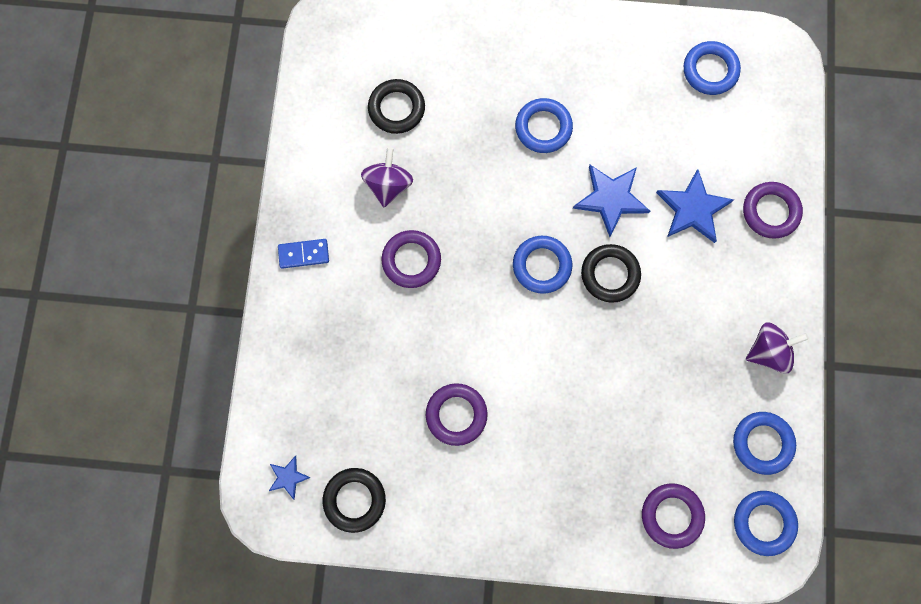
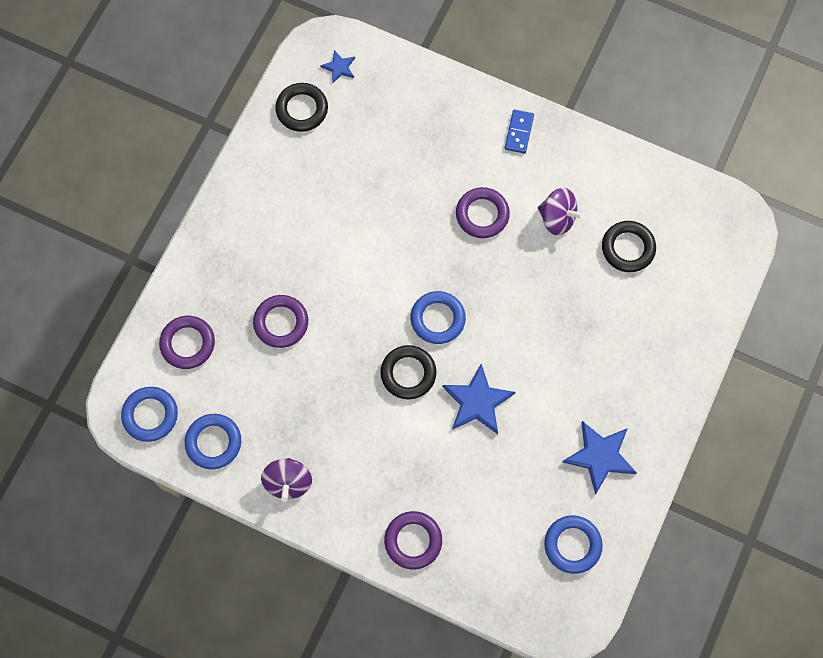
camera: 110 degrees right, 5 degrees down
purple ring [426,383,488,446] -> purple ring moved to [253,295,308,348]
blue ring [515,98,573,153] -> none
blue star [656,169,734,243] -> blue star moved to [562,421,637,495]

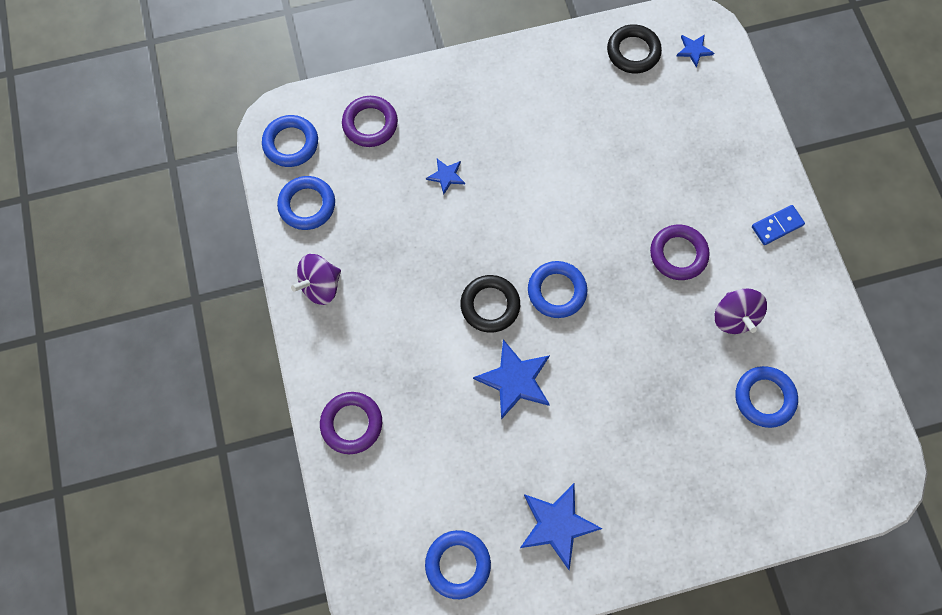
camera: 50 degrees right, 0 degrees up
purple ring [253,295,308,348] -> blue star [426,159,465,195]
black ring [602,221,656,272] -> blue ring [735,366,798,428]

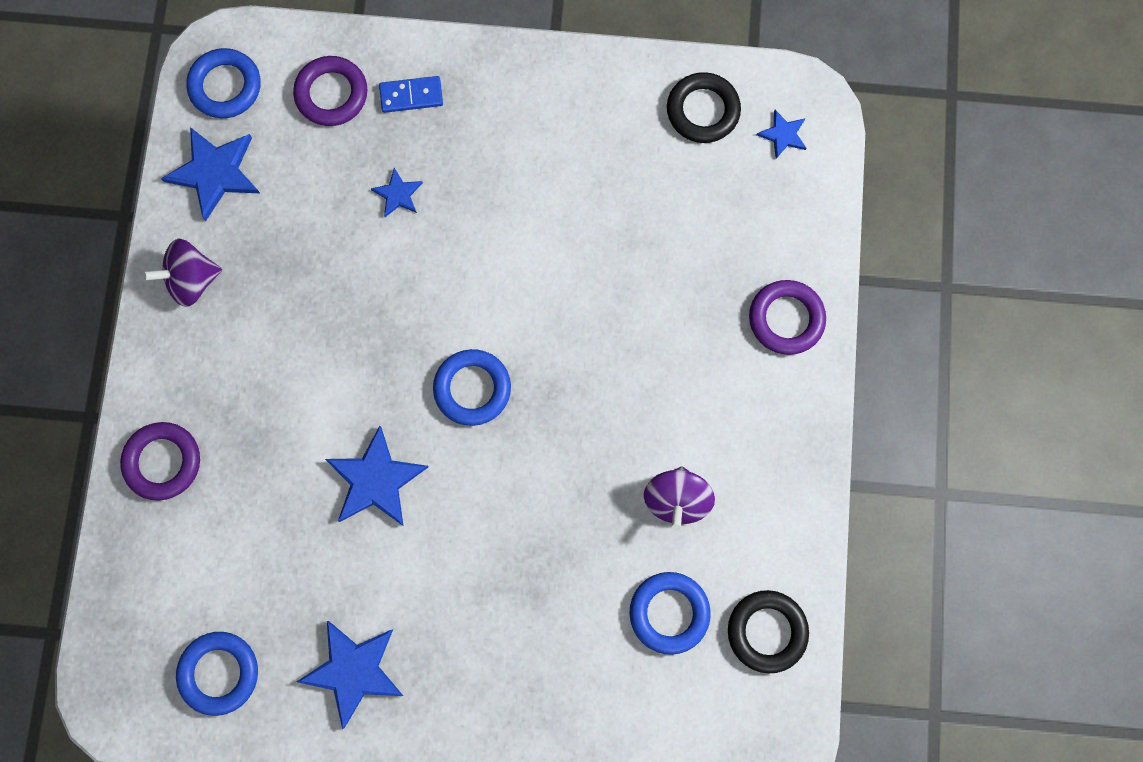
camera: 20 degrees right, 5 degrees up
blue ring [277,176,335,230] -> blue star [161,127,260,221]
black ring [460,275,520,333] -> black ring moved to [728,590,809,674]
purple ring [650,225,710,280] -> purple ring moved to [749,280,826,355]
blue domino [752,205,805,245] -> blue domino moved to [379,76,443,113]

